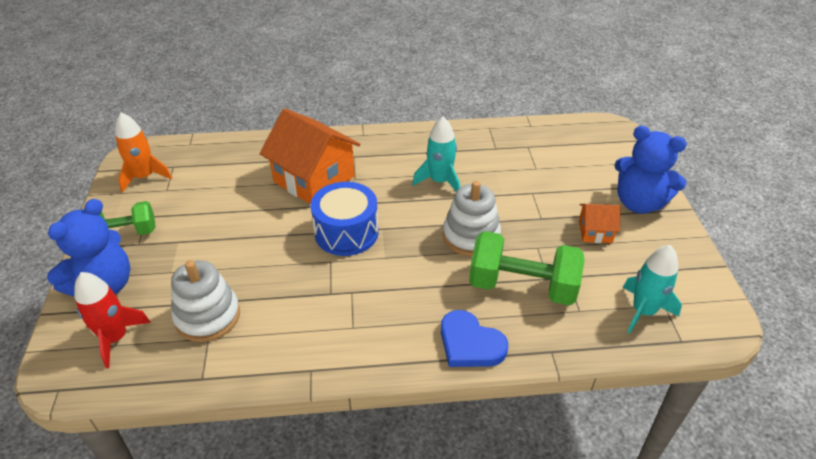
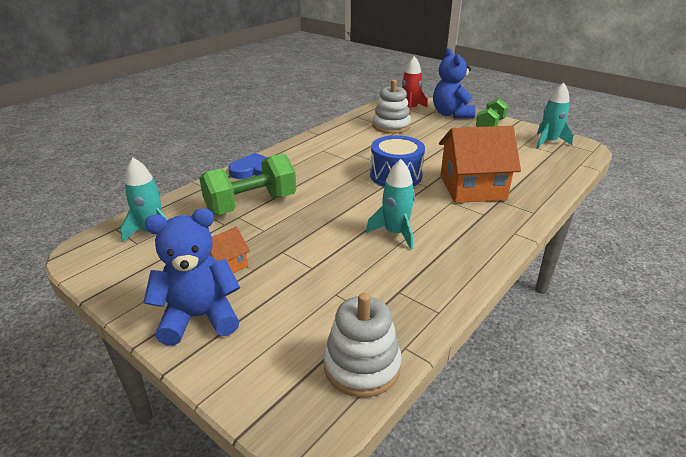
camera: 135 degrees right, 10 degrees down
orange rocket [115,112,172,193] -> turquoise rocket [536,82,573,149]
white stacking toy [443,181,501,256] -> white stacking toy moved to [323,293,402,397]

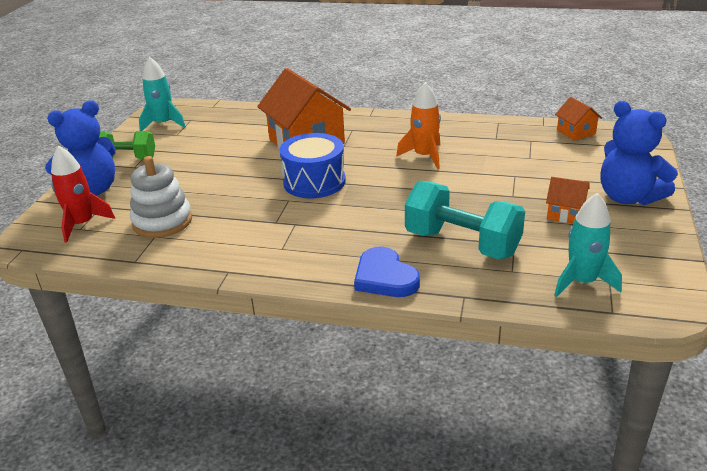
camera: 115 degrees left, 0 degrees up
green dumbbell [199,153,296,215] -> turquoise dumbbell [405,181,525,259]
white stacking toy [323,293,402,397] -> orange house [555,97,602,140]
turquoise rocket [366,159,415,249] -> orange rocket [396,82,441,169]

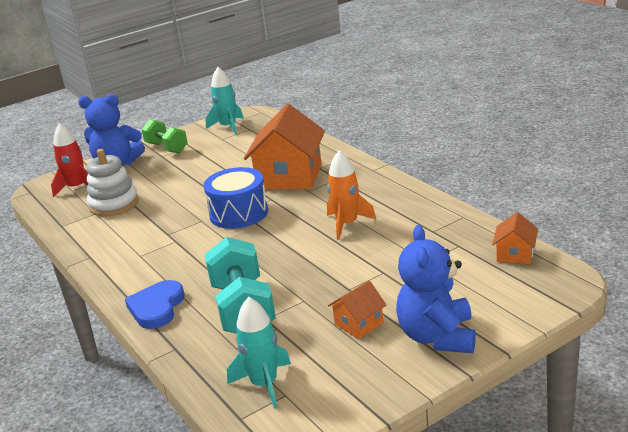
camera: 45 degrees right, 5 degrees down
orange house [546,177,589,224] -> orange house turned 75 degrees clockwise [328,281,387,339]

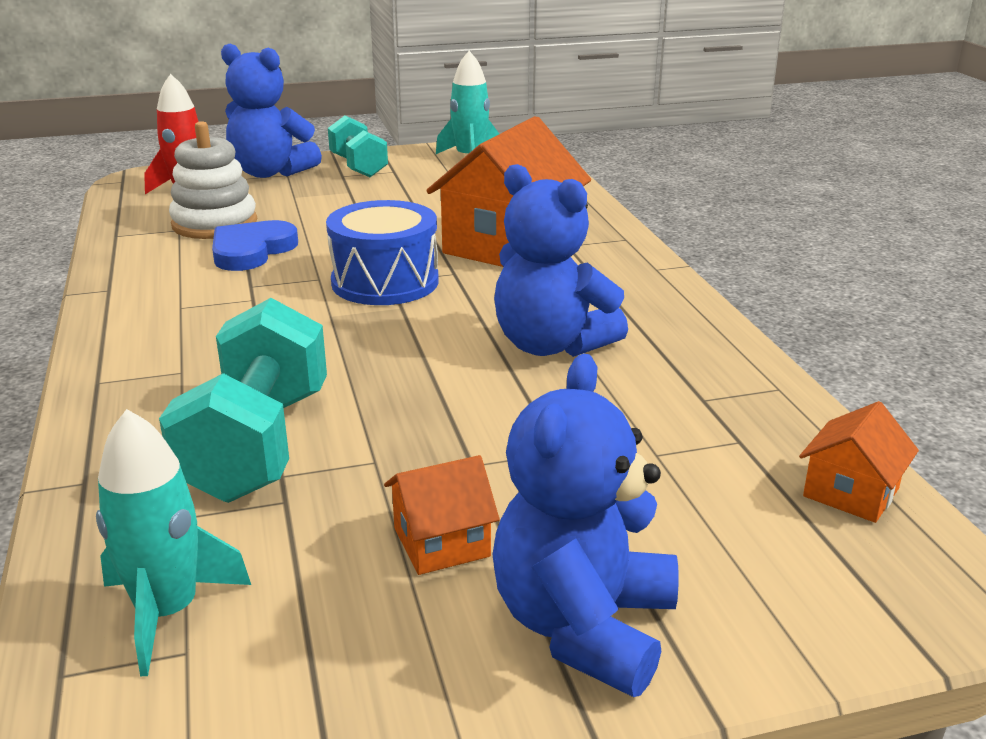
camera: 15 degrees right, 0 degrees up
blue heart [125,280,185,329] -> blue heart moved to [212,220,298,271]
green dumbbell [142,119,188,153] -> turquoise dumbbell [328,115,388,177]
orange rocket [327,150,376,240] -> blue teddy bear [494,164,628,357]

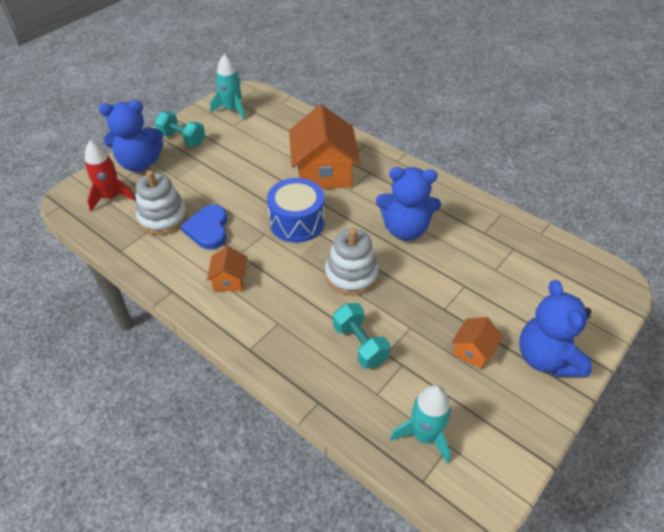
camera: 35 degrees left, 20 degrees up
turquoise dumbbell [159,298,327,503] -> turquoise dumbbell [333,303,391,369], size x0.64
orange house [799,401,919,523] -> orange house moved to [207,246,247,291]
none -> white stacking toy [325,228,379,296]

